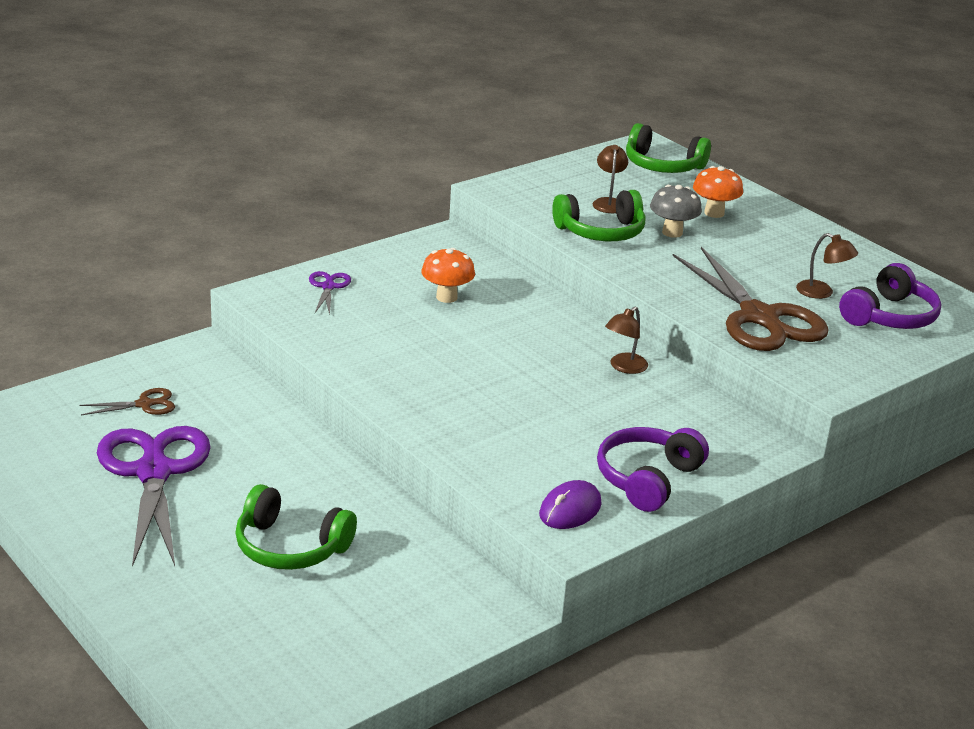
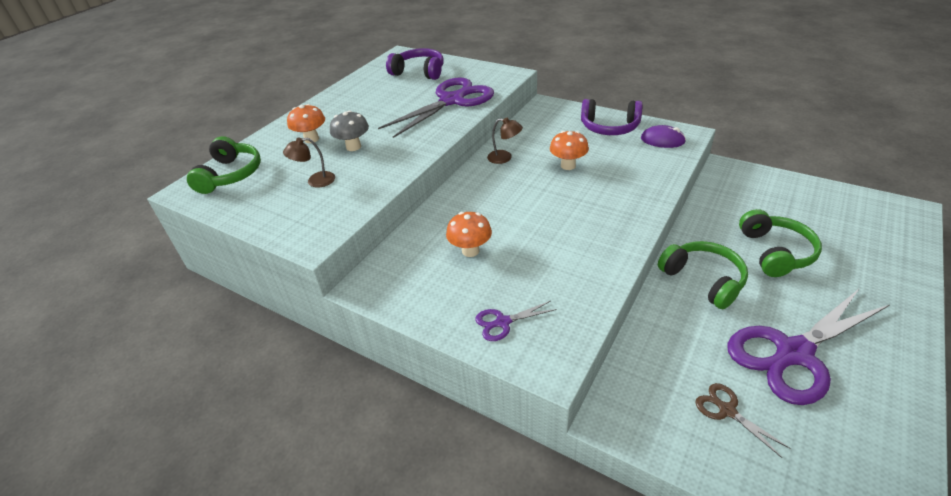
camera: 105 degrees left, 10 degrees up
green headphones [552,190,645,241] -> green headphones moved to [658,241,748,309]
brown scissors [672,247,828,351] -> purple scissors [378,77,494,138]
brown lamp [796,233,858,299] -> none
none -> orange mushroom [550,131,589,170]

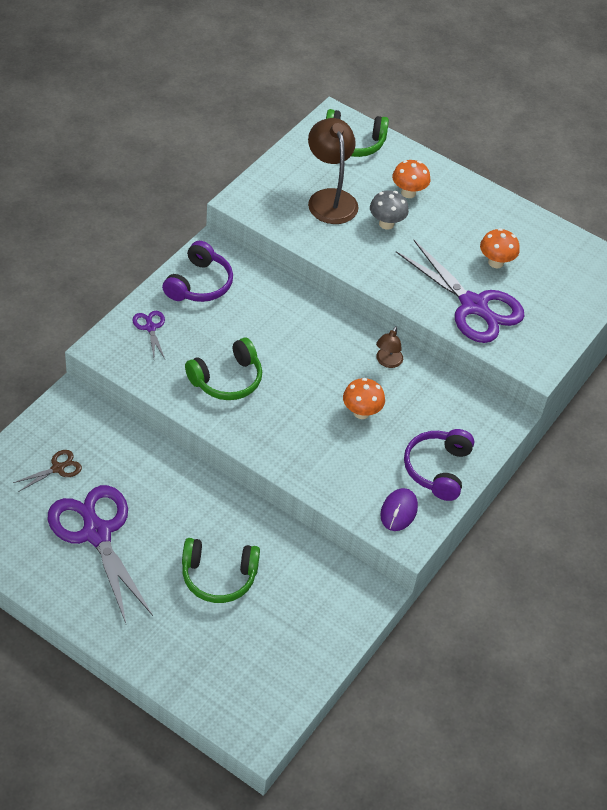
camera: 85 degrees right, 10 degrees up
brown lamp [283,138,335,188] -> brown lamp [308,118,359,224], size x1.96
purple headphones [386,48,444,80] -> purple headphones moved to [162,241,233,302]
orange mushroom [446,212,492,257] -> orange mushroom moved to [480,228,520,268]
green headphones [658,241,748,309] -> green headphones moved to [185,338,262,400]

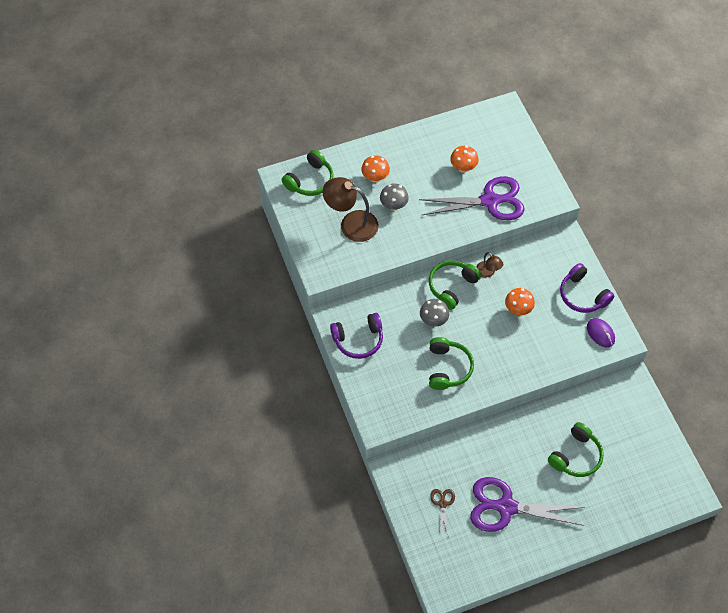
camera: 50 degrees left, 10 degrees up
purple scissors [132,311,165,359] -> none
purple headphones [162,241,233,302] -> purple headphones turned 105 degrees clockwise [330,313,383,359]
none -> grey mushroom [420,299,449,327]
none -> green headphones [429,260,481,310]

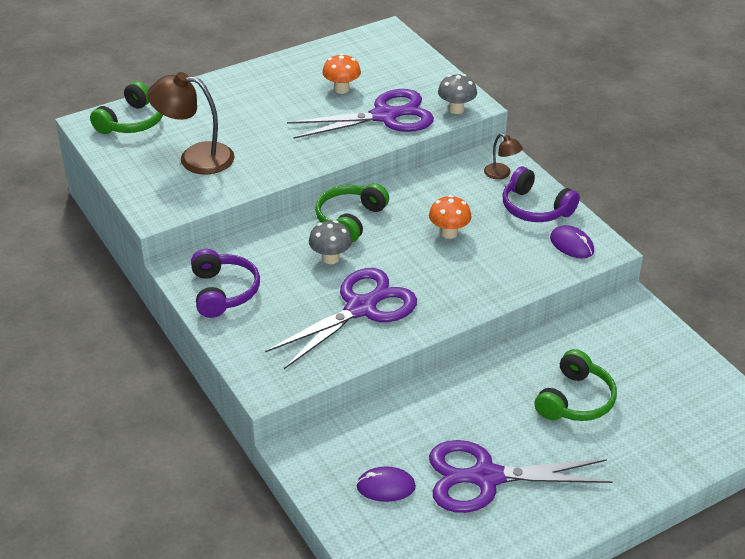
camera: 10 degrees left, 20 degrees down
purple headphones [330,313,383,359] -> purple headphones turned 75 degrees counterclockwise [191,249,260,318]
orange mushroom [361,155,390,183] -> none
grey mushroom [380,183,409,211] -> grey mushroom moved to [438,74,477,114]
green headphones [429,337,474,390] -> purple scissors [265,268,417,369]
brown scissors [430,489,455,534] -> purple mouse [356,466,416,502]
brown lamp [477,252,503,278] -> brown lamp moved to [484,133,523,179]

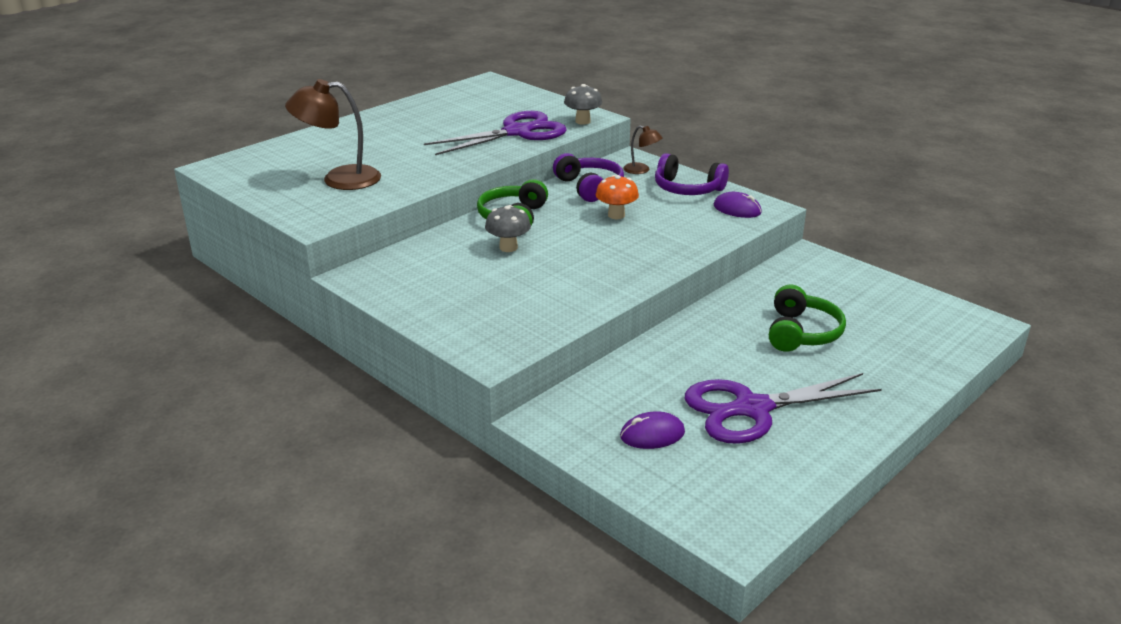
camera: 15 degrees left, 10 degrees down
green headphones [90,81,163,134] -> none
purple headphones [191,249,260,318] -> purple headphones moved to [553,153,624,202]
purple scissors [265,268,417,369] -> none
orange mushroom [322,53,361,94] -> none

